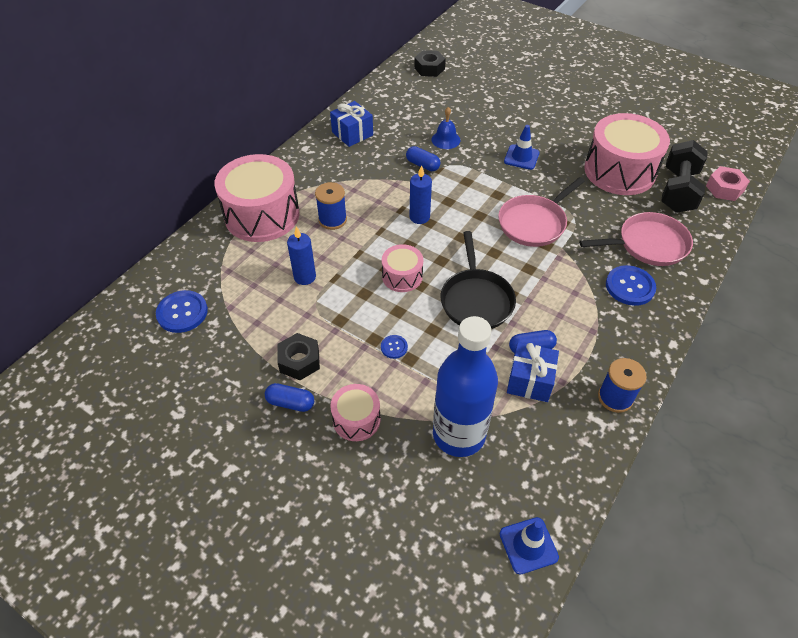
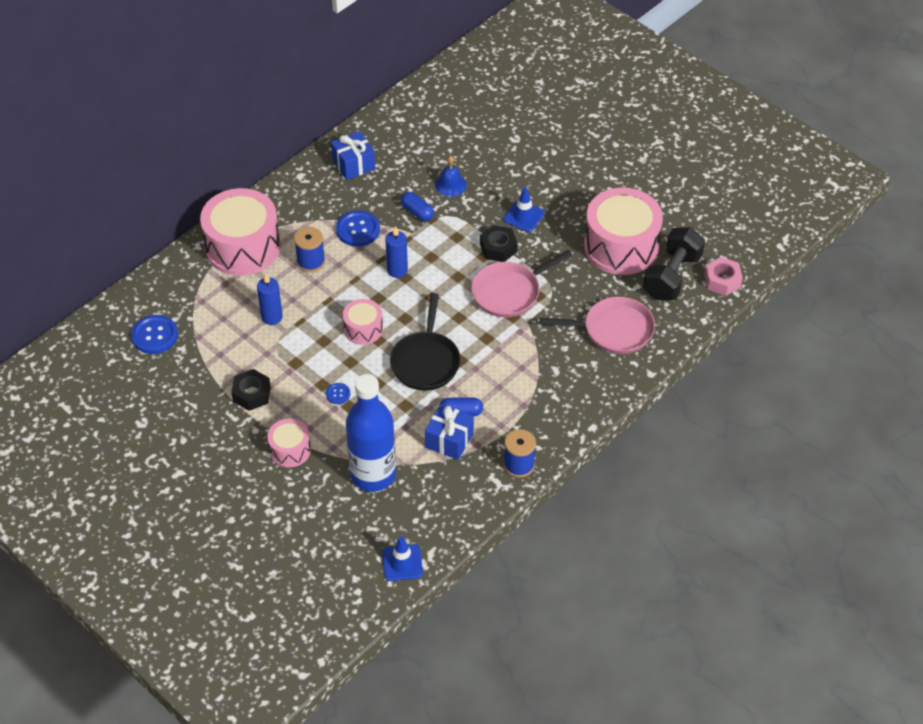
camera: 10 degrees right, 0 degrees up
blue capsule [265,383,314,412] -> none
black nut [414,50,446,77] -> black nut moved to [480,225,517,262]
blue button [606,265,656,306] -> blue button moved to [336,211,380,247]

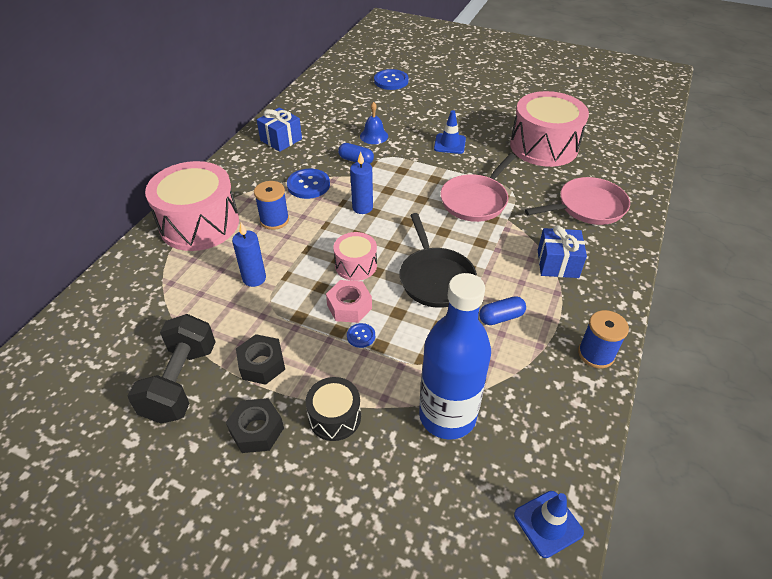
camera: 20 degrees left, 5 degrees down
blue button [131,315,178,354] -> blue button moved to [374,69,409,90]
pink drum [267,419,311,467] -> black drum [306,377,361,441]
blue gift [425,404,474,460] -> blue gift moved to [538,225,587,278]
black nut [480,225,517,262] -> black nut moved to [226,398,284,453]
black dumbbell [643,227,705,301] -> black dumbbell moved to [128,314,215,424]
pink nut [704,257,743,296] -> pink nut moved to [326,280,372,323]

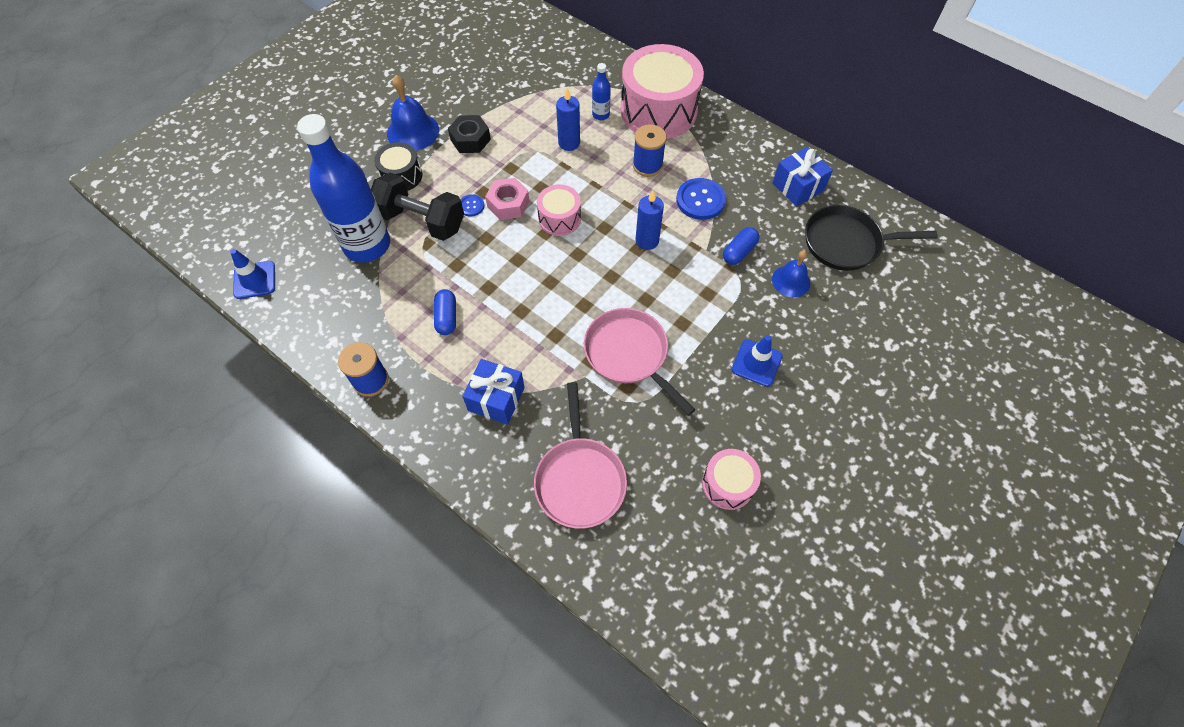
camera: 105 degrees right, 15 degrees up
black dumbbell [128,314,215,424] -> black dumbbell moved to [371,173,464,241]
black nut [226,398,284,453] -> blue bell [387,75,439,151]
blue button [374,69,409,90] -> none
black pan [399,213,477,308] -> black pan moved to [805,205,938,271]
pink drum [510,91,589,167] -> pink drum [702,449,761,510], size x0.51
none -> blue bottle [592,63,611,120]

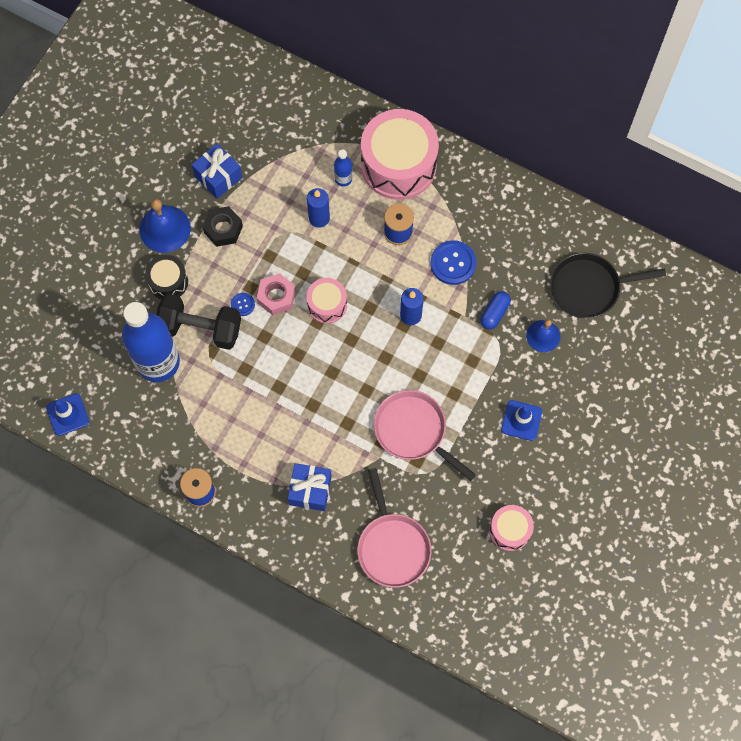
camera: 10 degrees left, 10 degrees up
blue capsule [434,289,456,335] -> none
blue gift [772,147,833,207] -> blue gift moved to [192,143,242,199]

